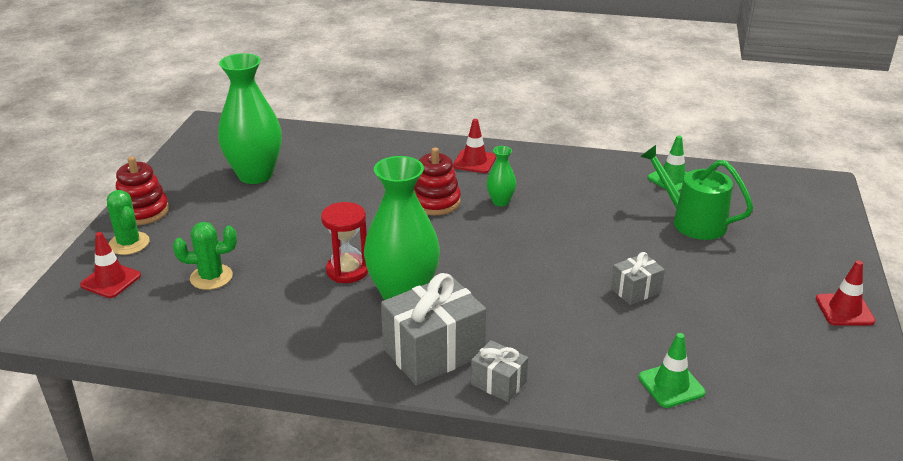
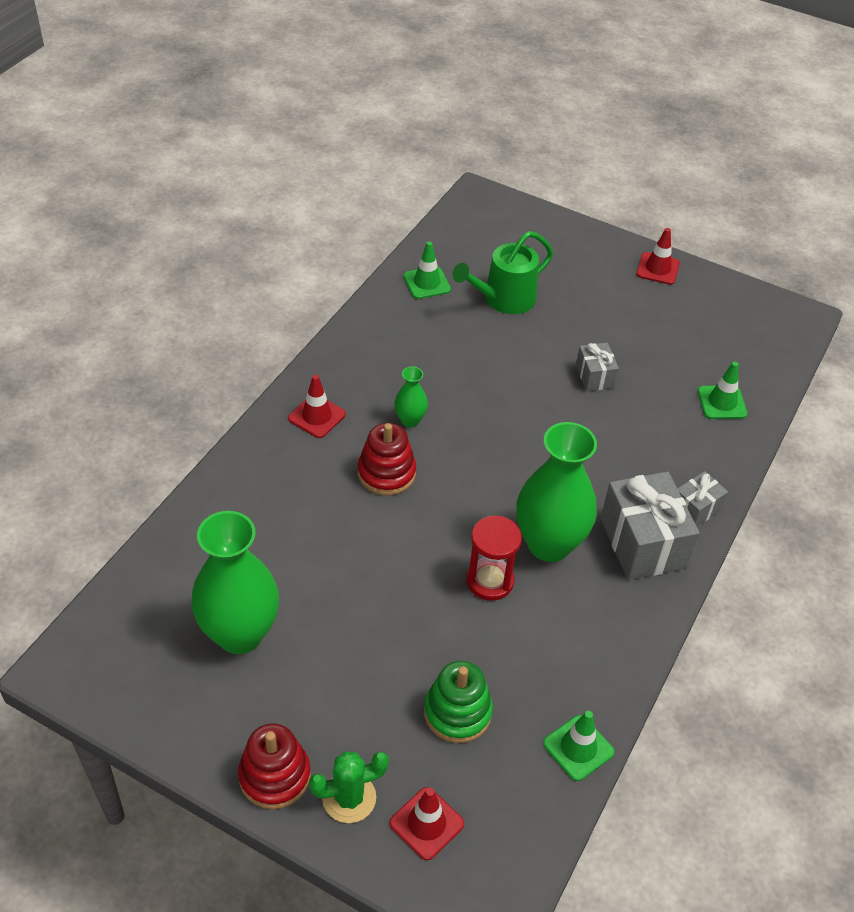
camera: 75 degrees left, 15 degrees up
green cactus [173,222,237,290] -> green stacking toy [424,661,493,743]
none -> green traffic cone [543,711,615,781]

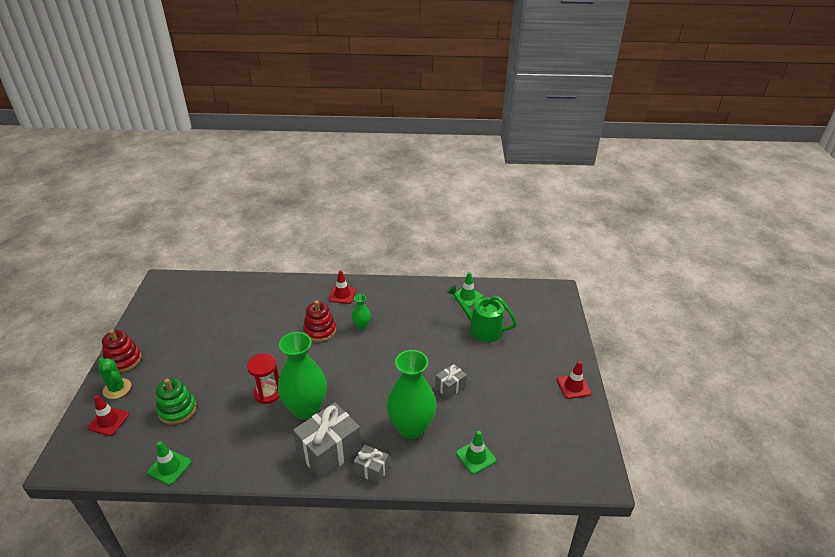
camera: 65 degrees right, 10 degrees down
green vase [191,511,279,654] -> green vase moved to [387,350,436,439]

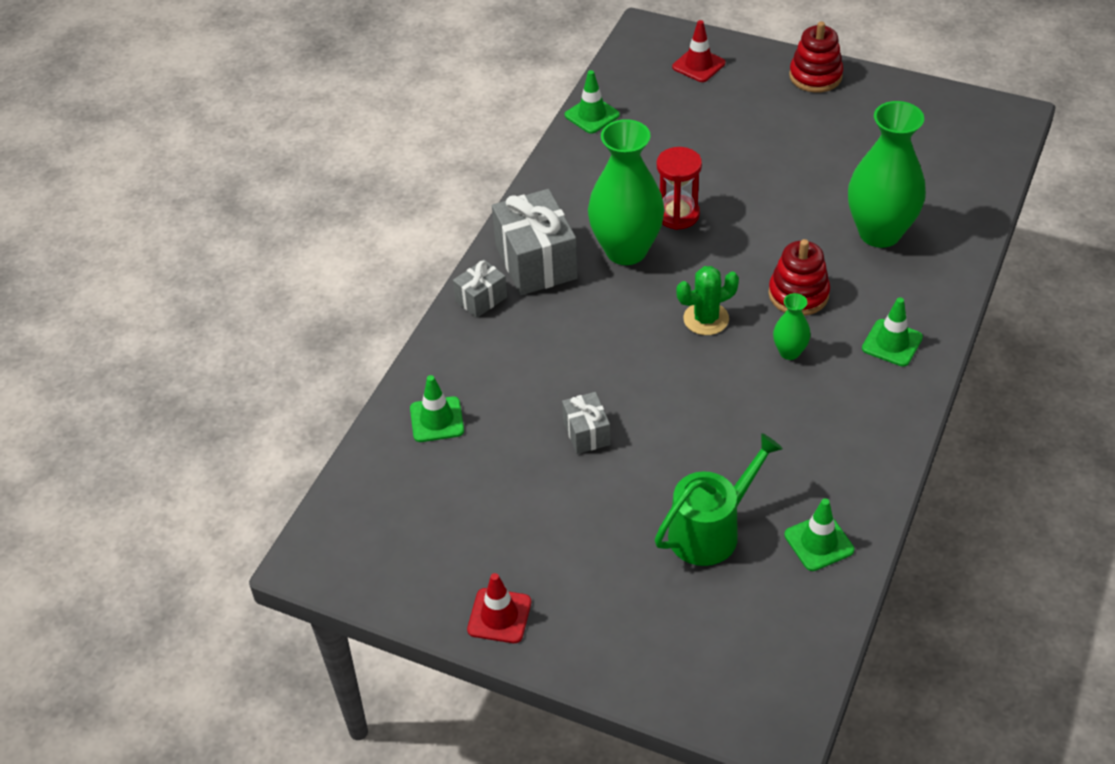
camera: 115 degrees right, 10 degrees up
green cactus [98,358,131,399] -> green cactus moved to [676,266,739,335]
green stacking toy [156,378,197,425] -> none
red traffic cone [329,270,356,304] -> green traffic cone [862,297,923,367]
green vase [387,350,436,439] -> green vase moved to [848,101,926,248]

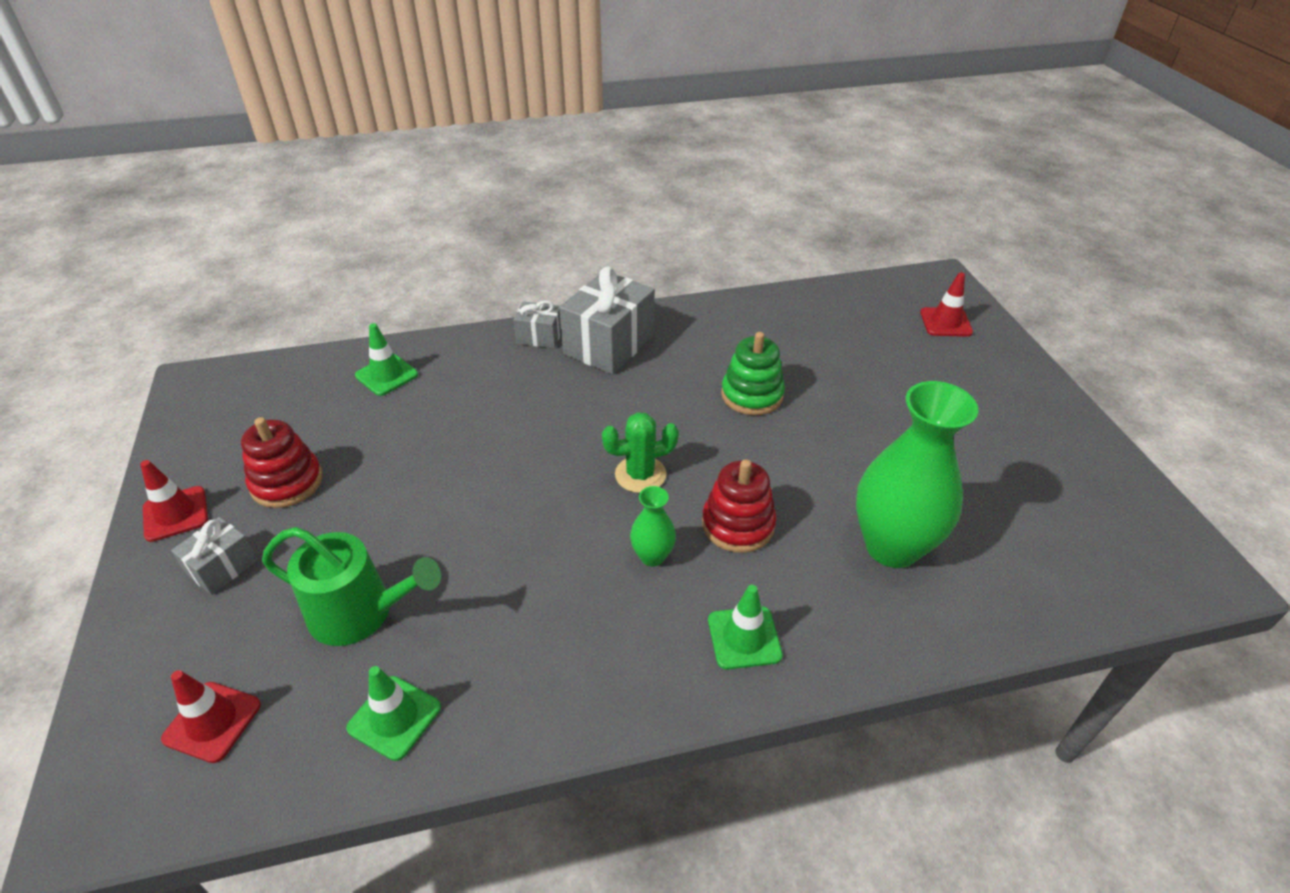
camera: 50 degrees right, 5 degrees down
grey gift [562,392,610,454] -> grey gift moved to [171,517,258,595]
green traffic cone [565,70,620,134] -> none
green vase [588,119,665,265] -> none
red hourglass [657,147,702,230] -> green stacking toy [721,332,785,415]
green cactus [676,266,739,335] -> green cactus turned 45 degrees counterclockwise [602,412,679,493]
red stacking toy [789,21,843,93] -> red stacking toy moved to [241,417,323,508]
none -> red traffic cone [161,670,261,763]

